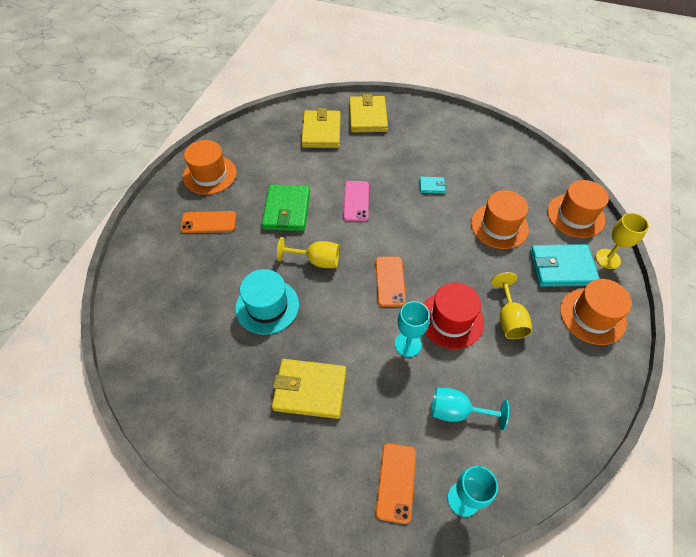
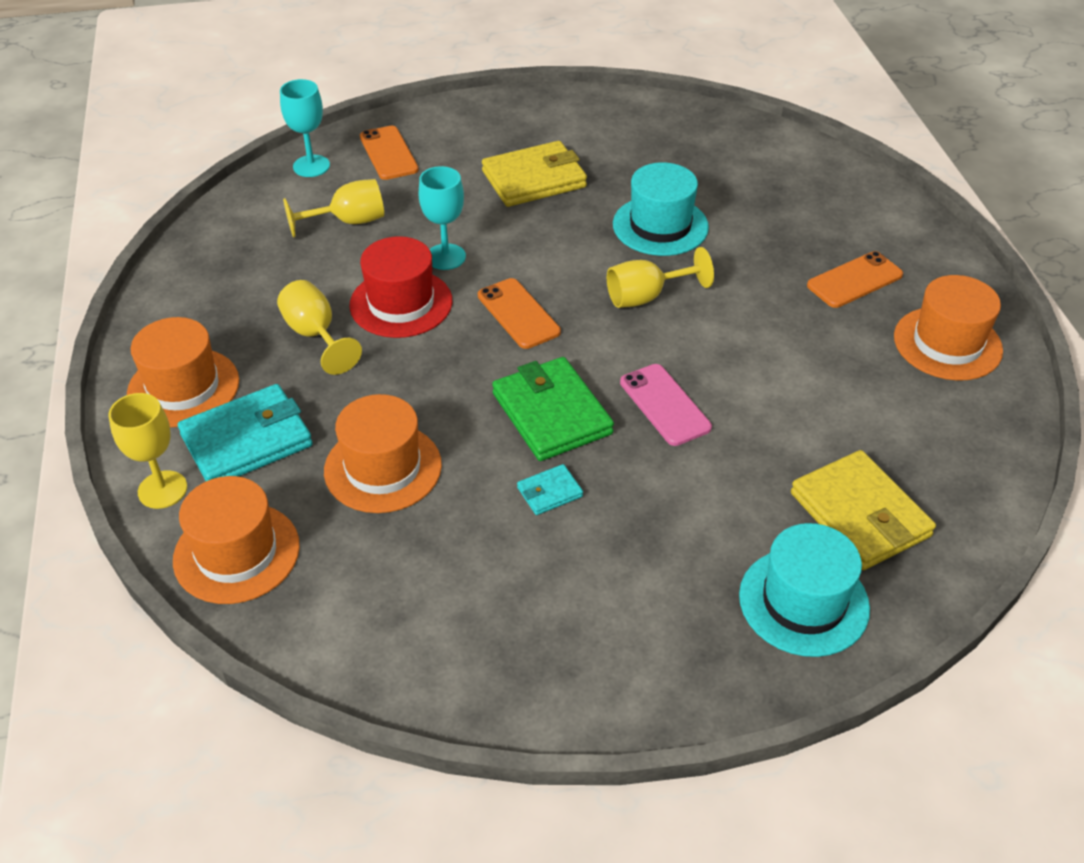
camera: 150 degrees right, 10 degrees down
green wallet [262,184,310,231] -> green wallet moved to [492,357,614,461]
yellow wallet [349,94,388,133] -> turquoise hat [739,523,870,657]
turquoise goblet [432,387,509,431] -> yellow goblet [283,179,384,238]

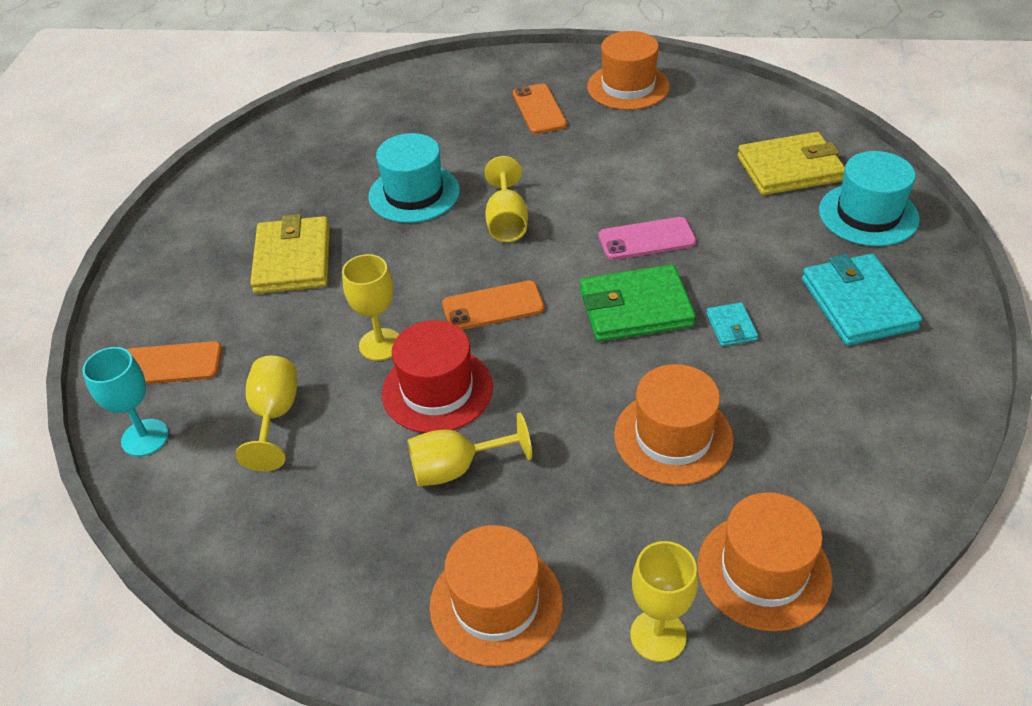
camera: 70 degrees left, 0 degrees up
turquoise wallet [178,384,313,481] -> turquoise wallet moved to [802,254,922,345]
turquoise goblet [419,166,466,270] -> yellow goblet [342,254,399,361]

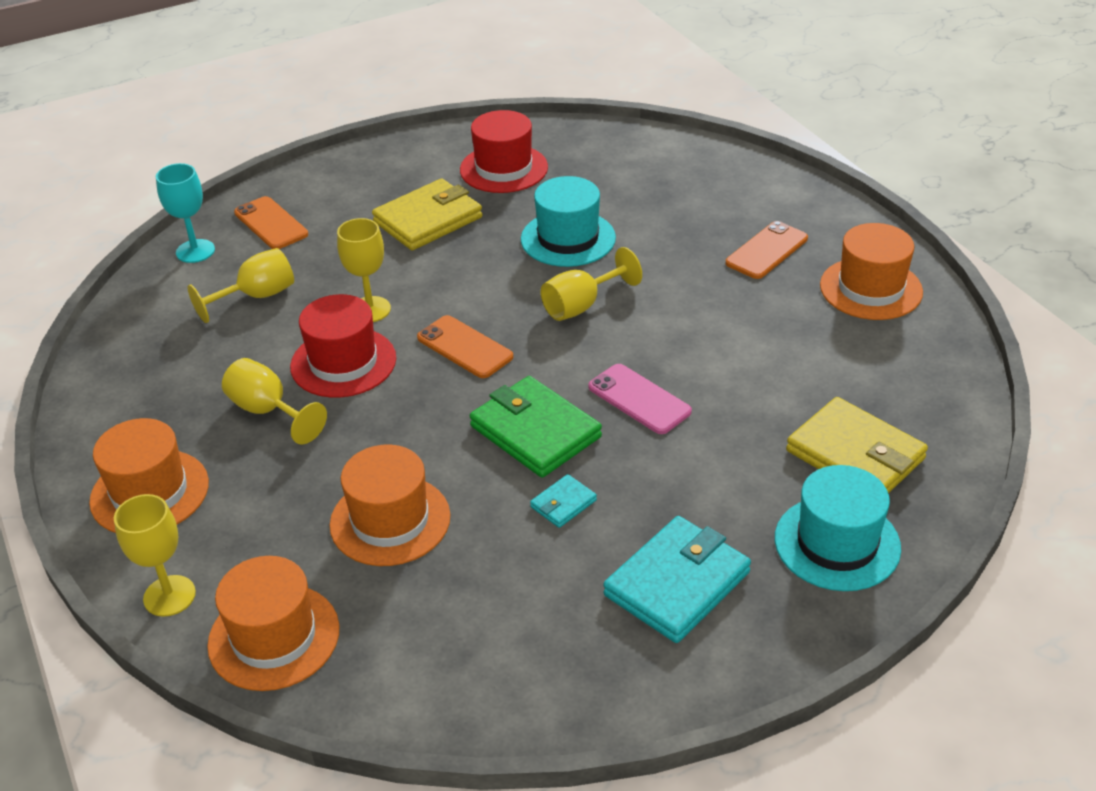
camera: 55 degrees right, 5 degrees down
none -> red hat [460,110,548,193]

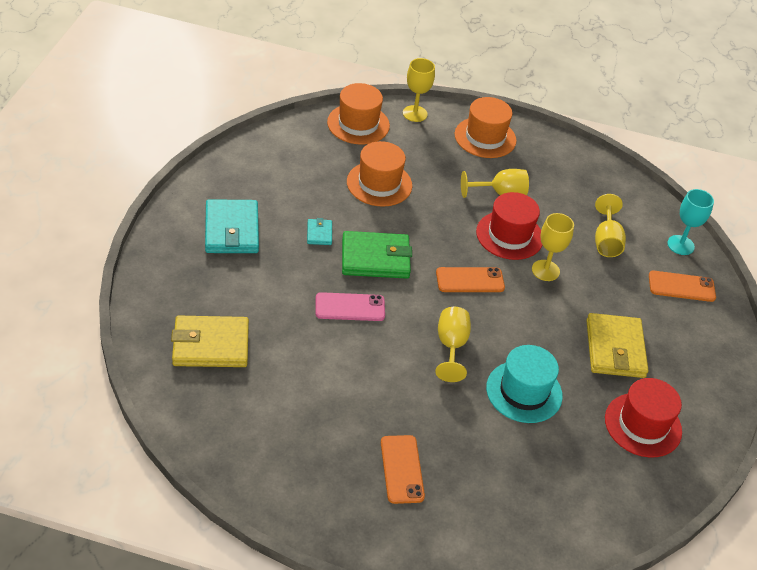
camera: 125 degrees right, 5 degrees up
turquoise hat [775,465,901,591] -> none
orange hat [820,223,923,320] -> none

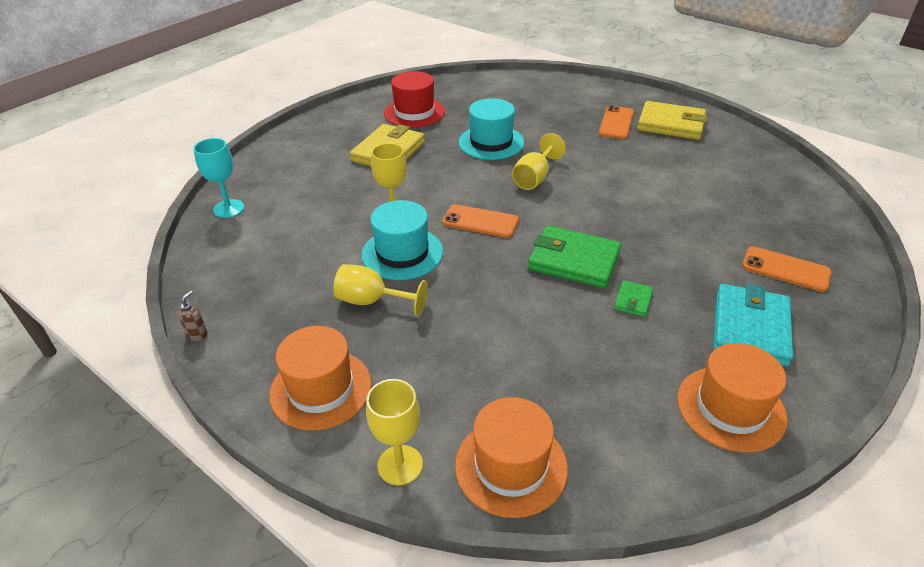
camera: 150 degrees left, 5 degrees down
yellow wallet [171,316,249,367] -> yellow wallet moved to [637,101,707,140]
turquoise wallet [307,218,332,245] -> green wallet [614,280,653,317]
pink phone [315,292,385,321] -> none
orange hat [347,141,412,207] -> orange hat moved to [677,343,787,453]
red hat [476,192,542,260] -> turquoise hat [361,200,443,280]
yellow goblet [595,194,626,257] -> none
orange phone [649,271,716,302] -> orange phone moved to [742,246,832,292]
none -> brown soap dispenser [177,291,208,341]

